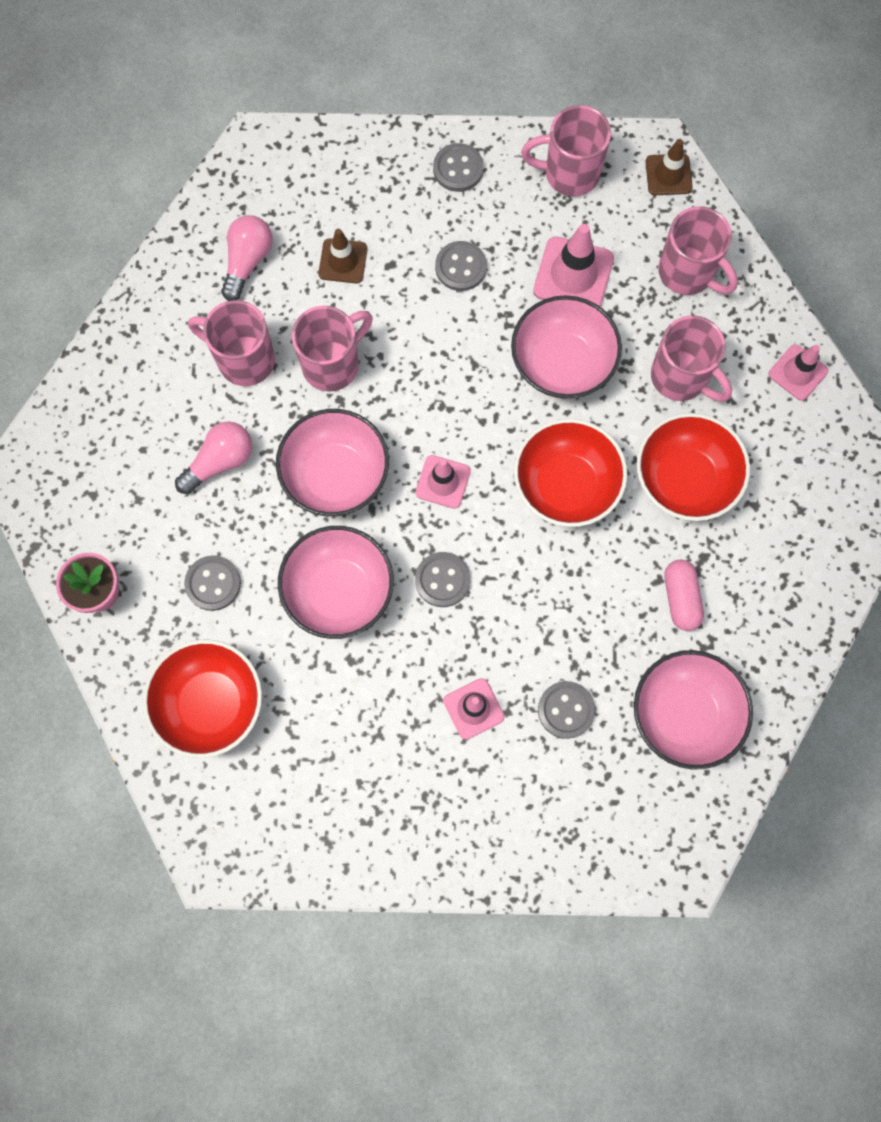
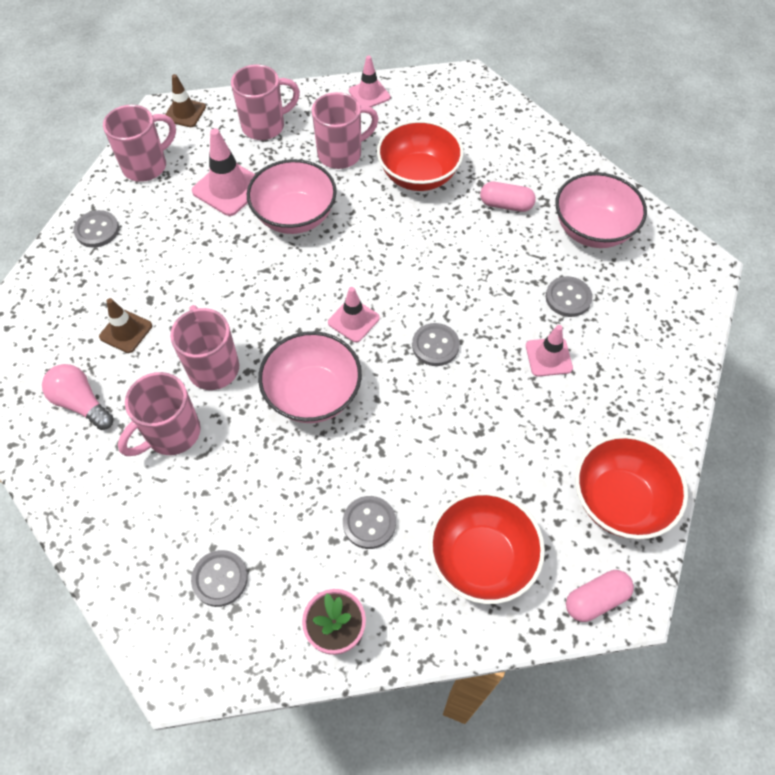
camera: 70 degrees left, 15 degrees down
pink light bulb [175,422,252,494] -> none
pink bowl [278,526,394,639] -> none
grey button [435,241,487,291] -> grey button moved to [191,550,248,607]
red bowl [514,419,627,527] -> red bowl moved to [575,435,688,539]
pink mug [521,105,611,196] -> pink mug turned 150 degrees counterclockwise [103,105,176,182]
none -> pink capsule [566,570,634,622]

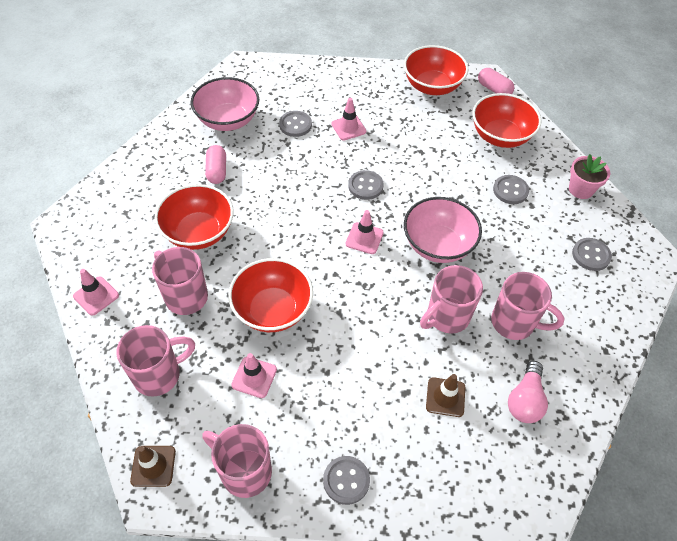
camera: 110 degrees left, 5 degrees down
pink traffic cone [192,128,255,216] -> pink traffic cone [231,353,277,398], size x0.65
pink mug [231,64,300,140] -> pink mug turned 105 degrees clockwise [116,325,195,397]
pink bowl [247,159,337,234] -> red bowl [228,258,313,332]

